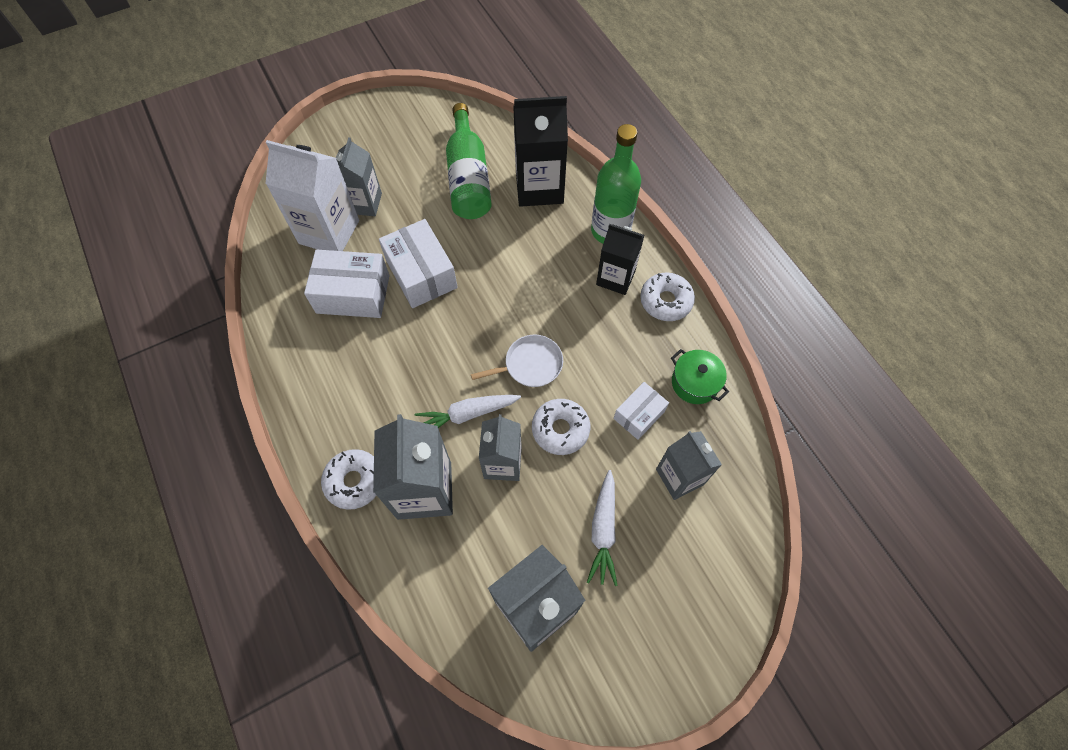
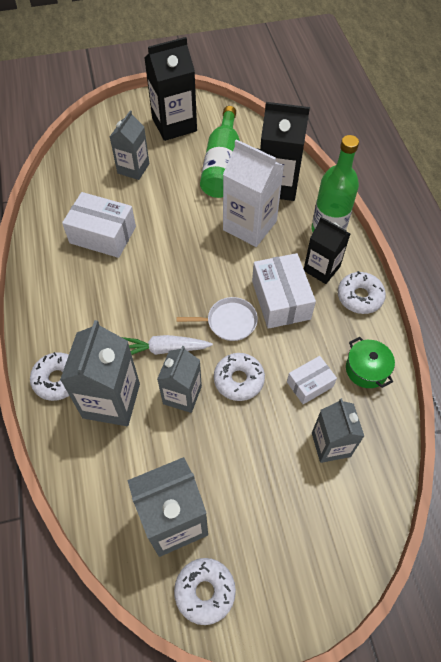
camera: 15 degrees right, 5 degrees down
white carton [265,140,359,251] -> white carton moved to [223,139,284,247]
white box [379,219,458,308] -> white box moved to [252,253,316,329]
white carrot [587,470,618,586] -> none
none -> black carton [145,37,197,141]
none -> white donut [174,558,236,625]

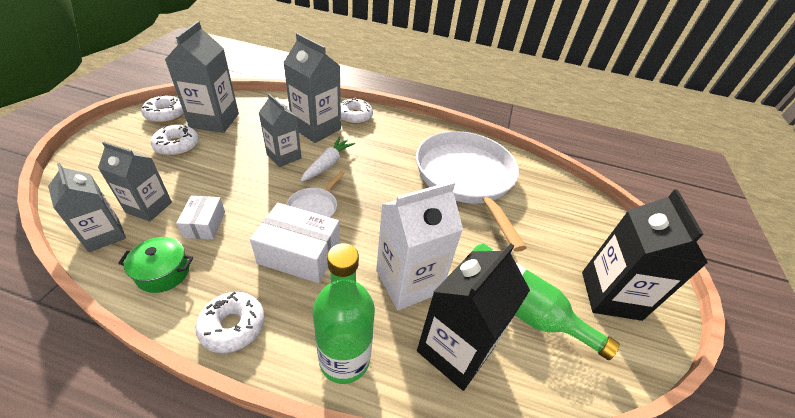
camera: 115 degrees right, 15 degrees down
white box [62,192,136,258] -> white pan [416,131,527,252]
grey carton [110,110,149,180] -> grey carton moved to [48,163,126,252]
white donut [214,353,265,401] -> white donut moved to [151,125,199,156]
black carton [304,217,350,284] -> none

